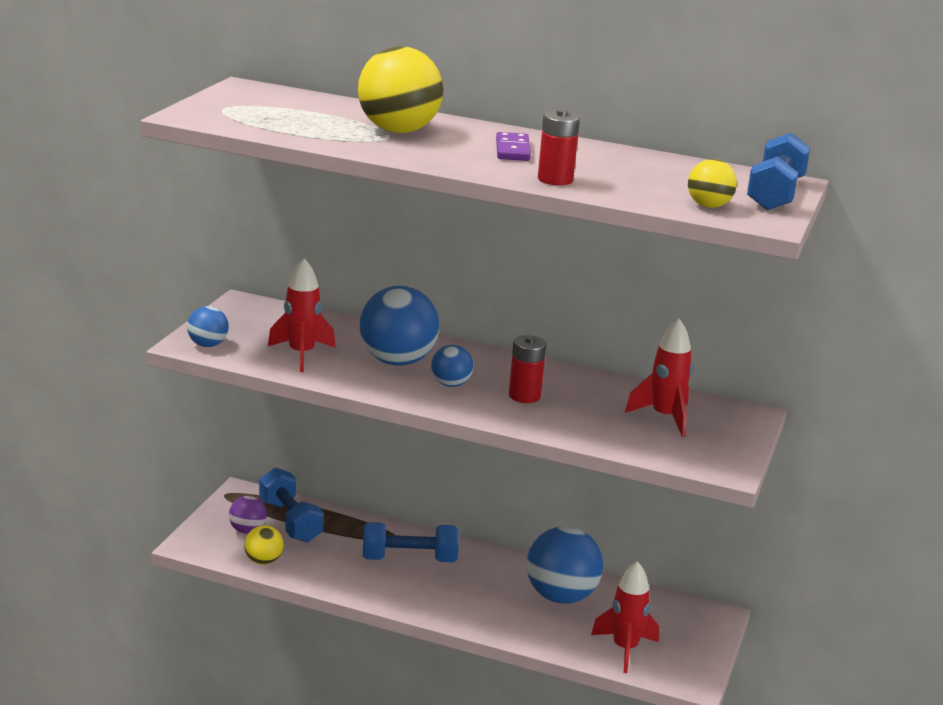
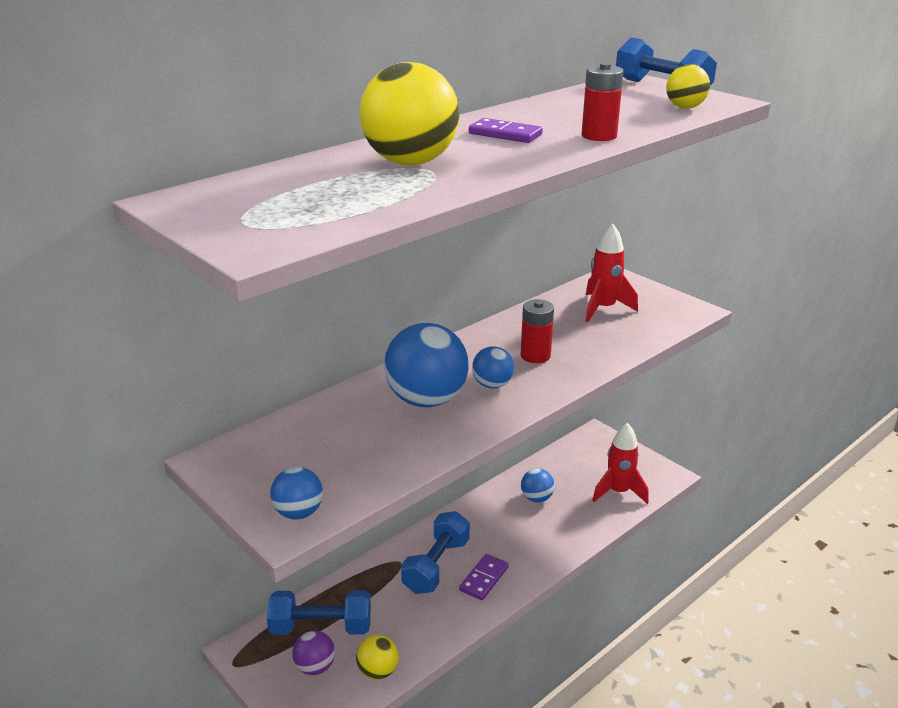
camera: 60 degrees left, 5 degrees up
red rocket [268,258,336,372] -> none
blue ball [527,526,603,604] -> blue ball [521,468,555,503], size x0.52
none -> purple domino [459,554,509,600]

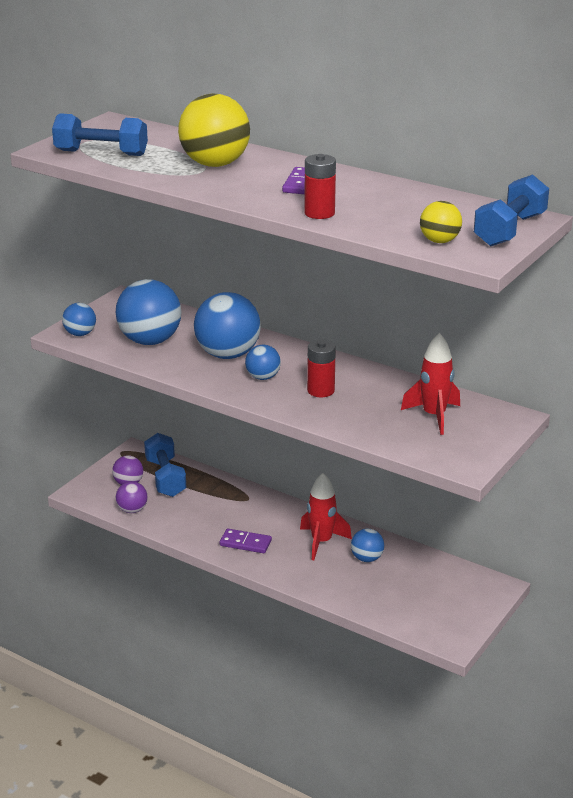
camera: 75 degrees right, 0 degrees up
yellow ball [356,635,399,680] -> purple ball [116,481,148,513]
blue dumbbell [401,511,470,594] -> blue dumbbell moved to [52,113,148,156]
red rocket [592,423,649,504] -> red rocket moved to [300,473,352,560]
none -> blue ball [116,279,181,345]

